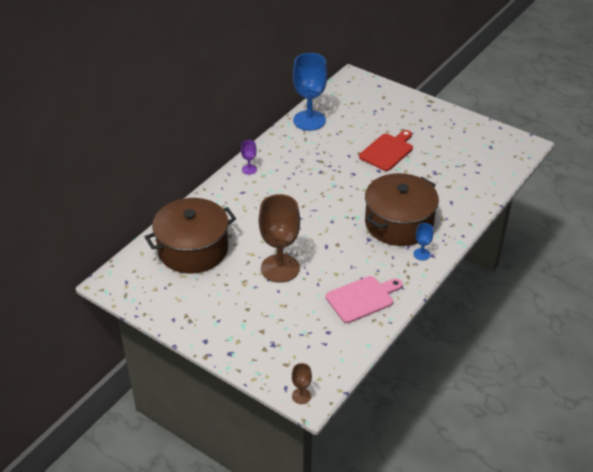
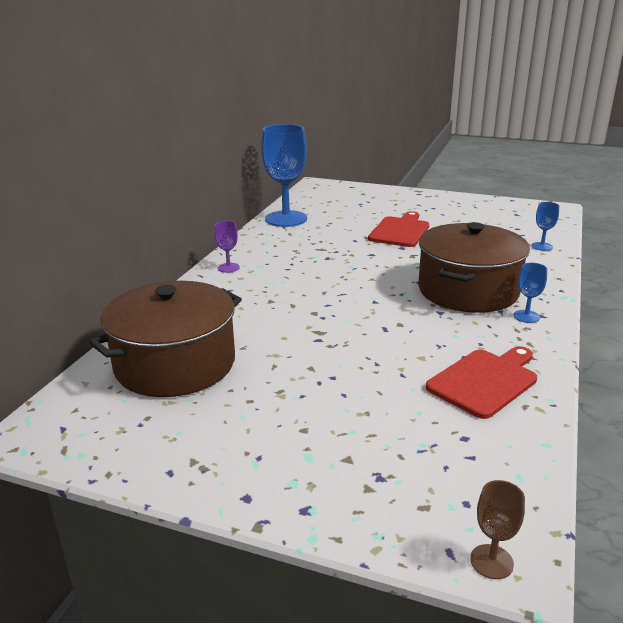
camera: 15 degrees left, 15 degrees down
brown goblet [259,194,300,283] -> none
pink cutting board [326,276,403,323] -> red cutting board [426,346,537,419]
none -> blue goblet [531,202,559,251]

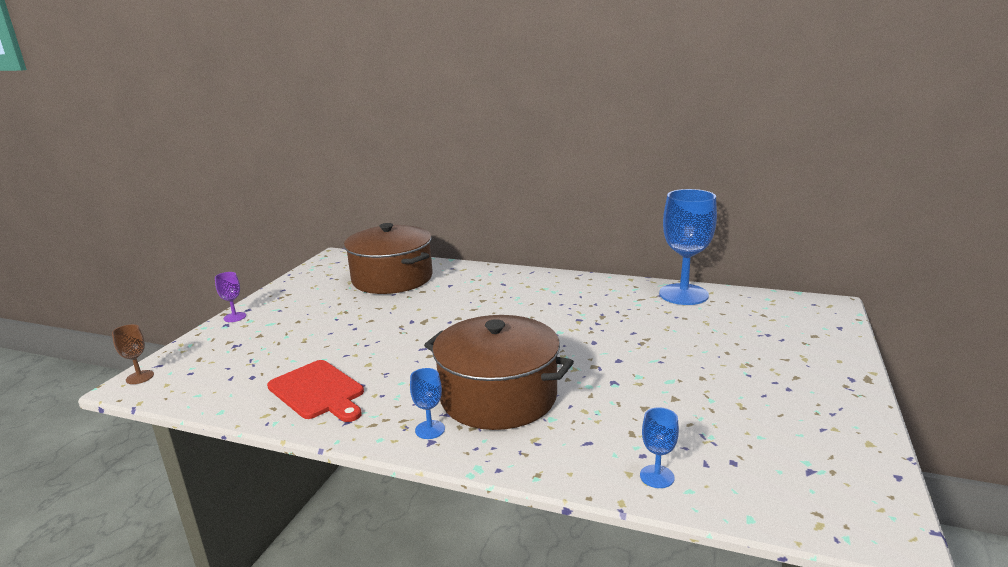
camera: 90 degrees right, 5 degrees down
purple goblet [215,221,240,273] -> purple goblet moved to [215,272,246,322]
red cutting board [368,211,429,247] -> none

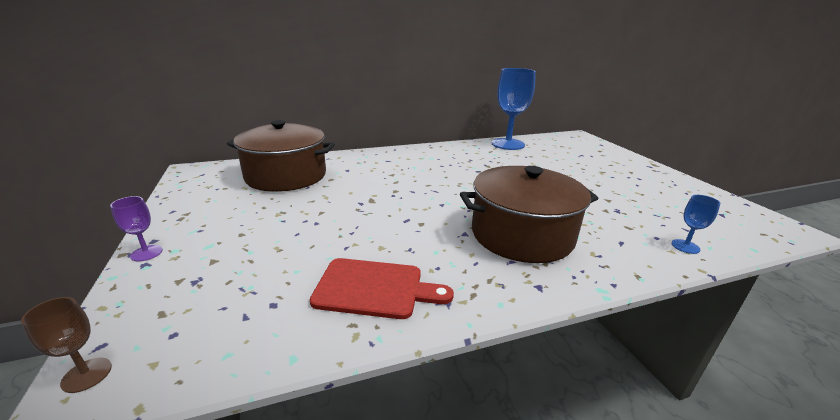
camera: 40 degrees left, 5 degrees up
blue goblet [410,368,445,439] -> none

